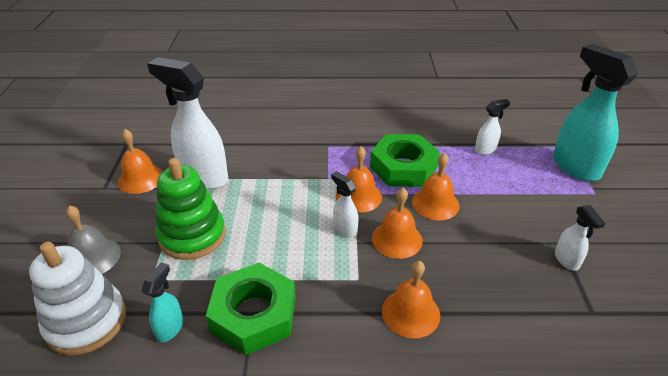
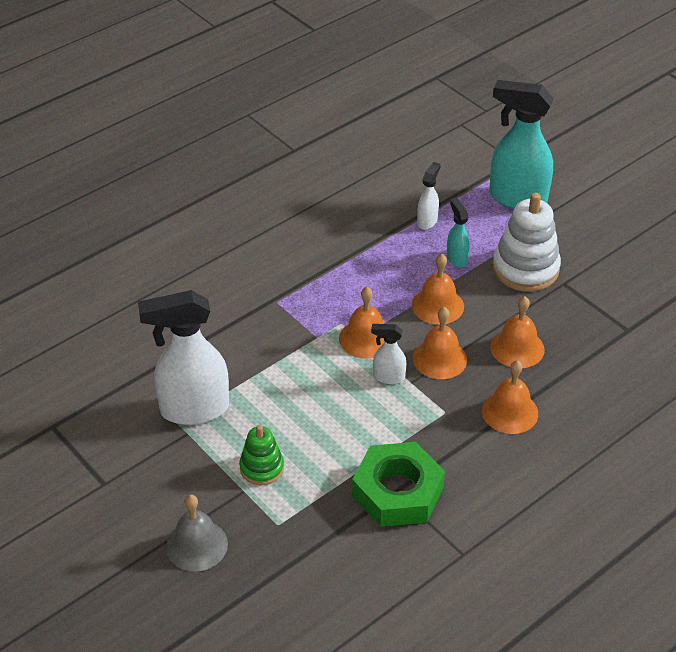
camera: 40 degrees left, 5 degrees up
white stacking toy [29,242,126,355] -> white stacking toy moved to [493,193,561,292]
orange bell [118,129,163,194] -> orange bell moved to [490,296,545,368]
turquoise spray bottle [141,263,183,342] -> turquoise spray bottle moved to [447,198,469,268]
green stacking toy [156,158,226,260] -> green stacking toy [239,425,284,485], size x0.58
green nut [370,134,440,187] -> none
white spray bottle [555,205,605,271] -> none

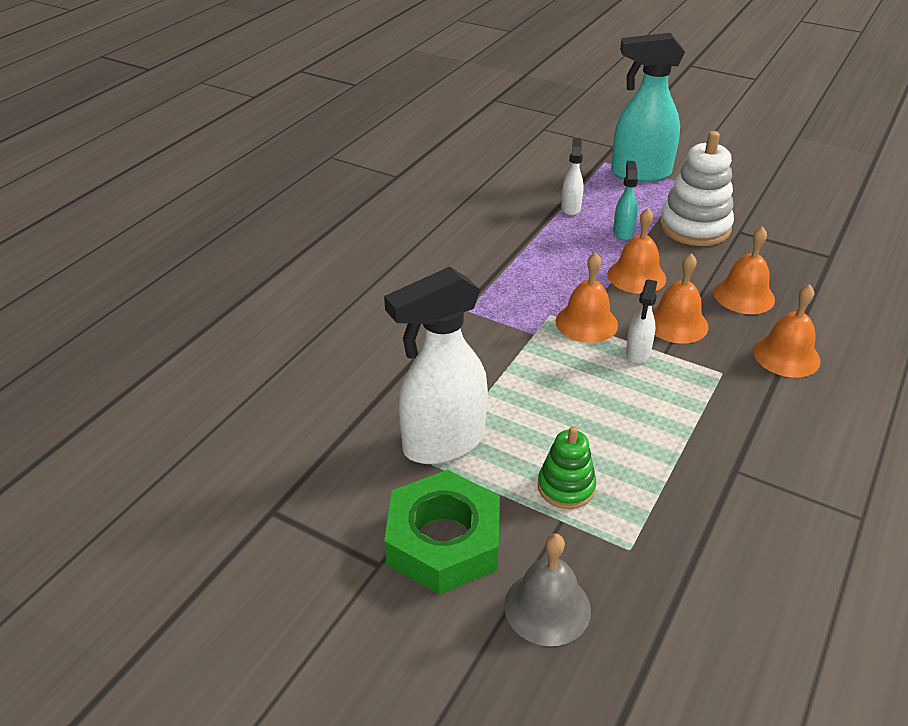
camera: 20 degrees left, 5 degrees down
green nut [352,442,445,527] -> green nut moved to [384,470,500,595]
white spray bottle [371,324,406,384] -> white spray bottle turned 60 degrees counterclockwise [626,279,657,364]
turquoise spray bottle [447,198,469,268] -> turquoise spray bottle turned 45 degrees clockwise [613,161,638,240]

